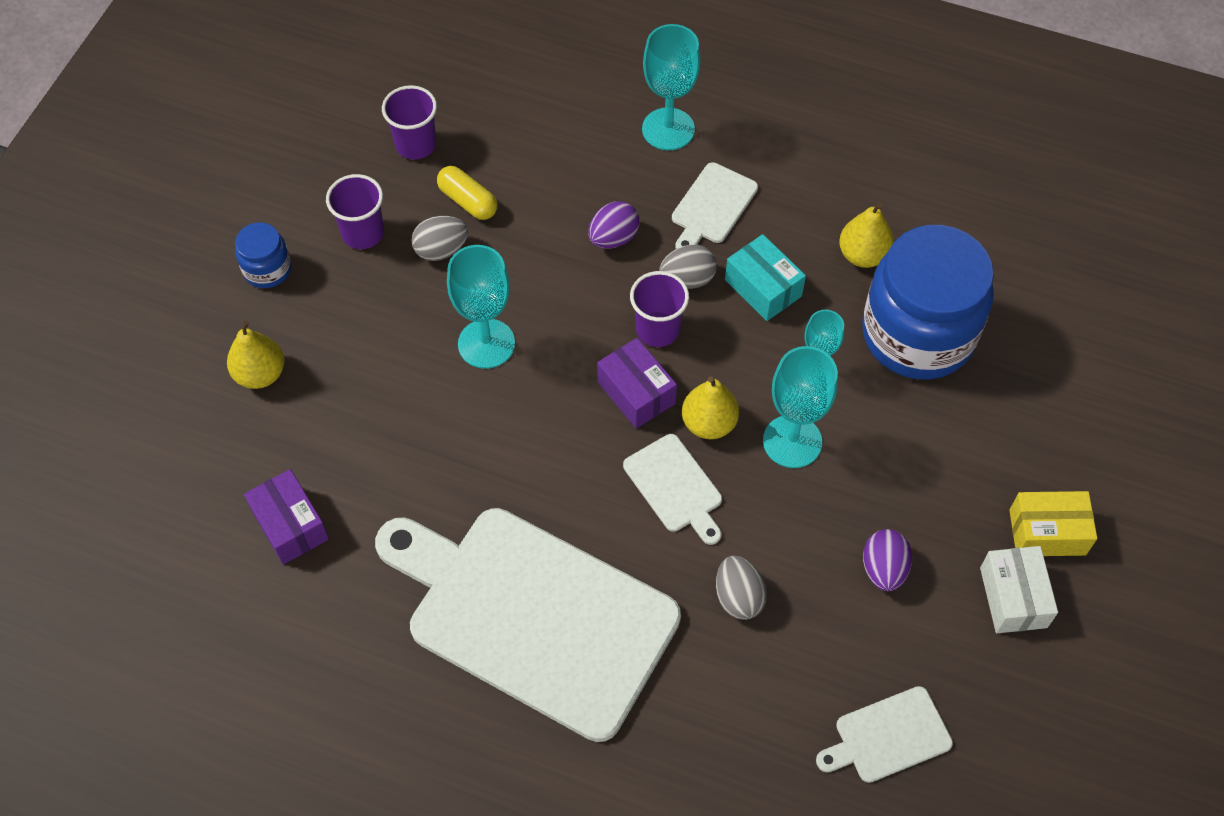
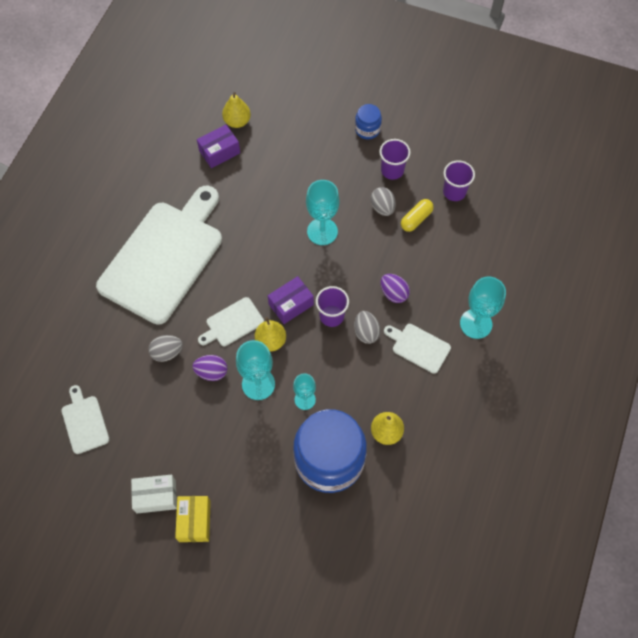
camera: 90 degrees right, 5 degrees up
yellow pear [227,320,284,389] -> yellow pear moved to [222,92,251,128]
turquoise box [725,234,806,321] -> none
purple egg [863,529,912,591] -> purple egg moved to [192,355,227,381]

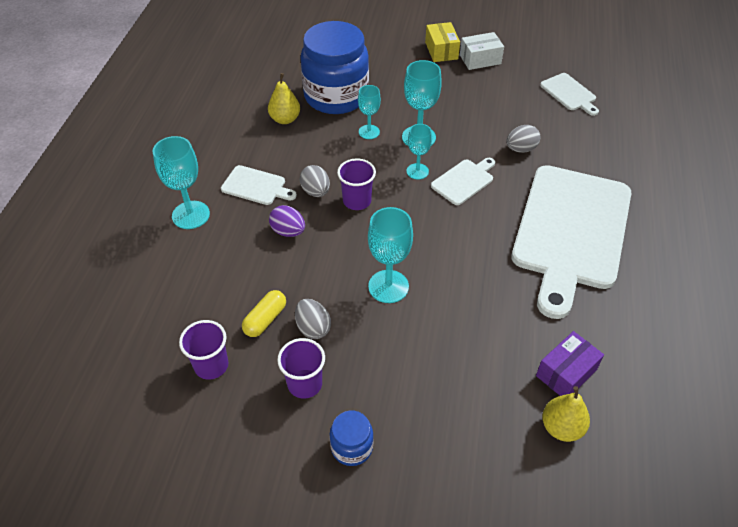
camera: 170 degrees right, 15 degrees down
purple egg [192,355,227,381] -> none
yellow pear [255,317,286,351] -> turquoise goblet [407,124,432,180]
purple box [268,276,314,324] -> none

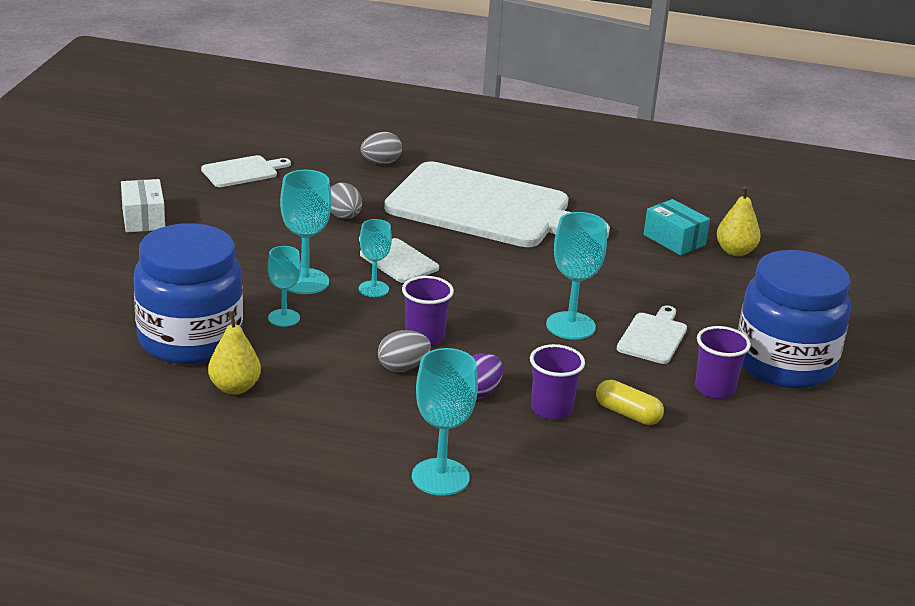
camera: 90 degrees left, 20 degrees down
purple cup [179,320,228,380] -> purple cup moved to [530,344,585,420]
white cutting board [221,165,297,205] -> white cutting board moved to [617,306,687,364]
grey egg [295,299,331,339] -> grey egg moved to [361,132,402,164]
blue jar [330,411,374,466] -> blue jar [738,250,851,388], size x2.27
yellow box [425,22,460,62] -> none
purple box [536,331,604,396] -> turquoise box [643,199,710,255]

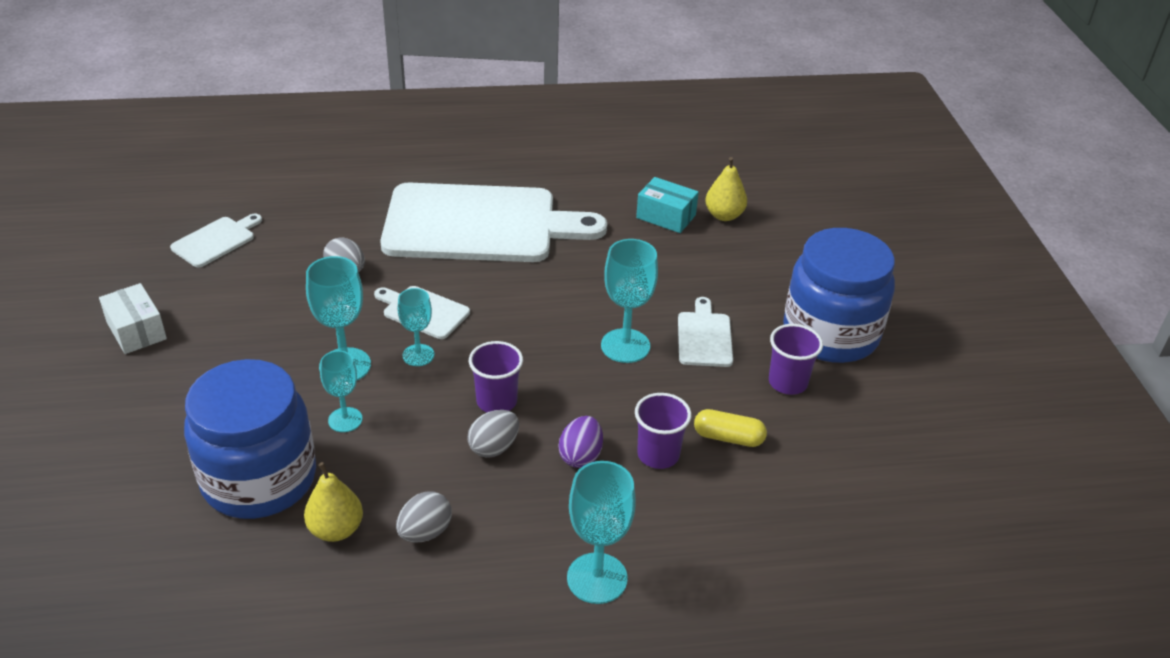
camera: 20 degrees left, 10 degrees up
grey egg [361,132,402,164] -> grey egg moved to [396,491,452,542]

